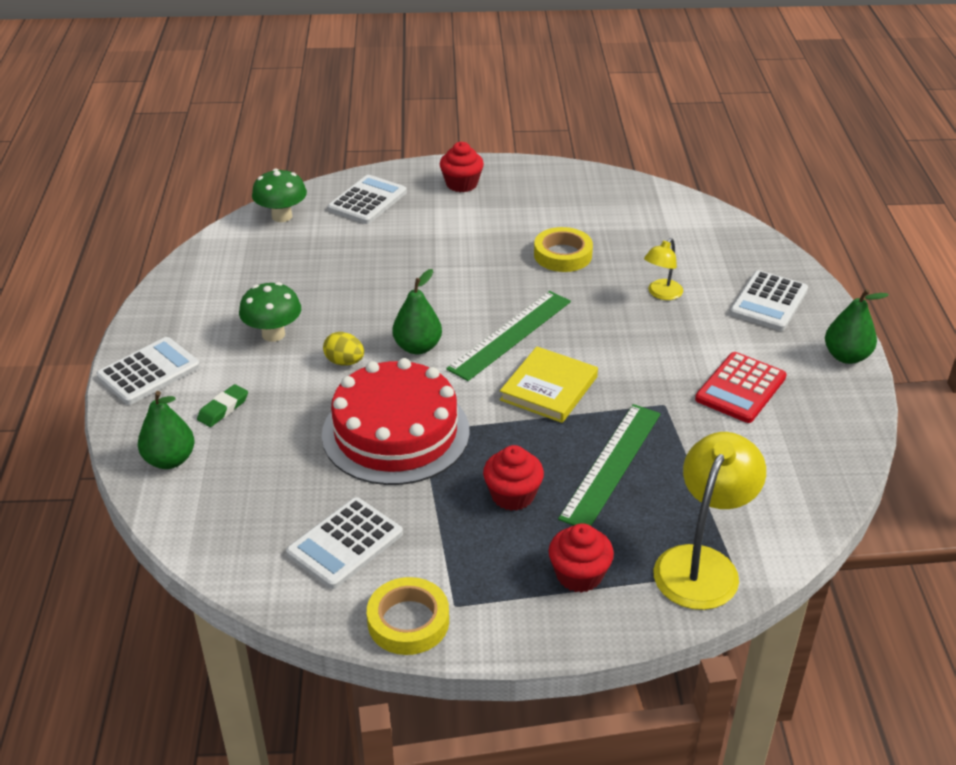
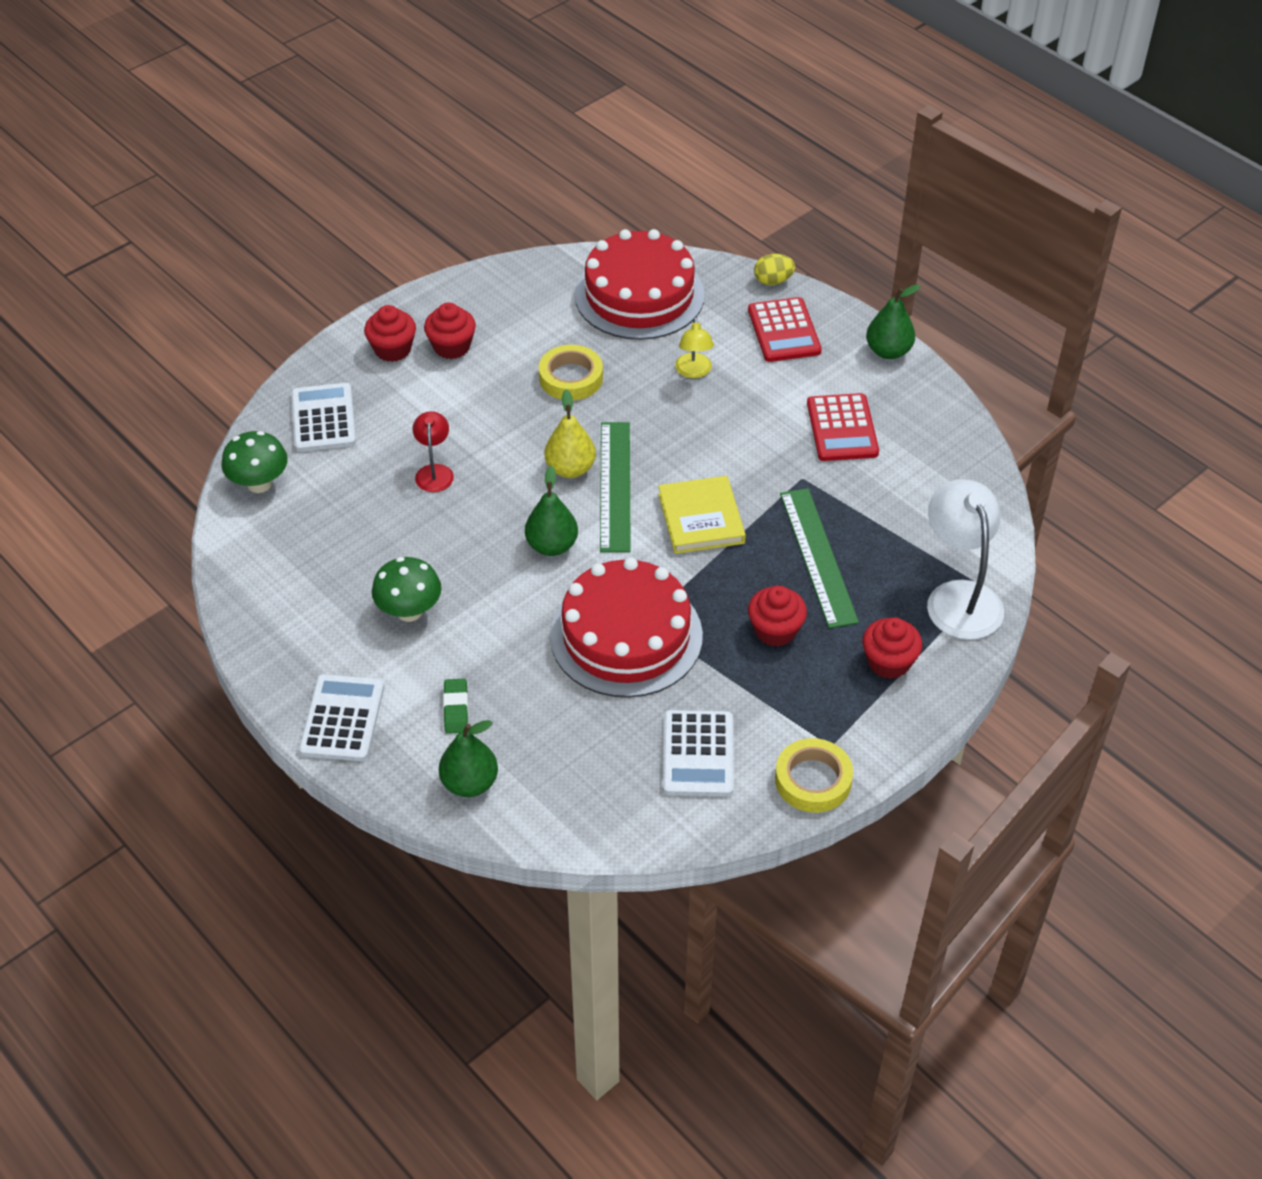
camera: 40 degrees left, 10 degrees up
yellow egg [323,332,364,366] -> yellow egg moved to [754,254,795,285]
yellow lamp [653,432,766,610] -> white lamp [927,479,1004,640]
white calculator [730,270,808,331] -> red calculator [748,297,822,362]
none -> red lamp [412,411,454,492]
none -> red cupcake [424,302,476,359]
none -> yellow pear [544,390,596,478]
none -> red cake [575,229,705,340]

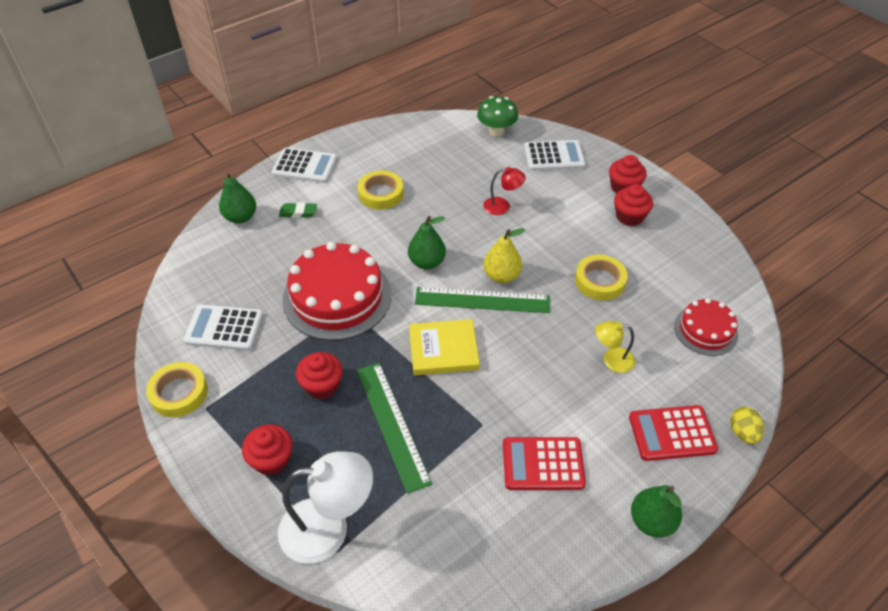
camera: 95 degrees right, 0 degrees up
green mushroom [372,557,442,622] -> yellow tape [357,170,404,210]
red cake [575,229,705,340] -> red cake [674,298,738,356], size x0.56
green ruler [780,488,859,628] -> green ruler turned 75 degrees clockwise [357,363,432,494]

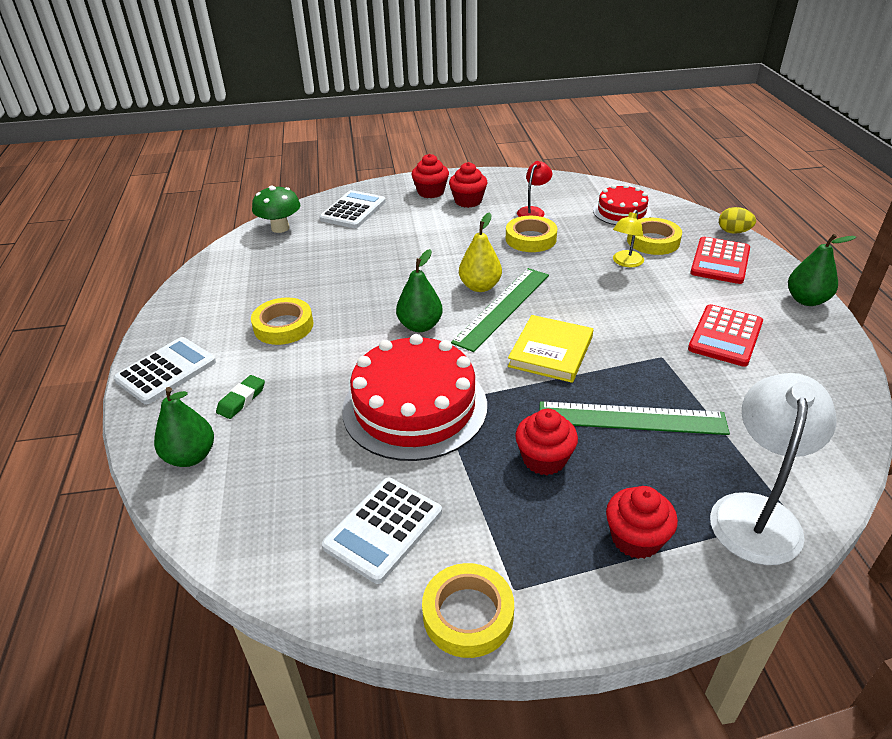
camera: 60 degrees left, 10 degrees down
red lamp [483,167,526,215] -> red lamp moved to [517,161,552,217]
none -> yellow tape [627,218,682,255]

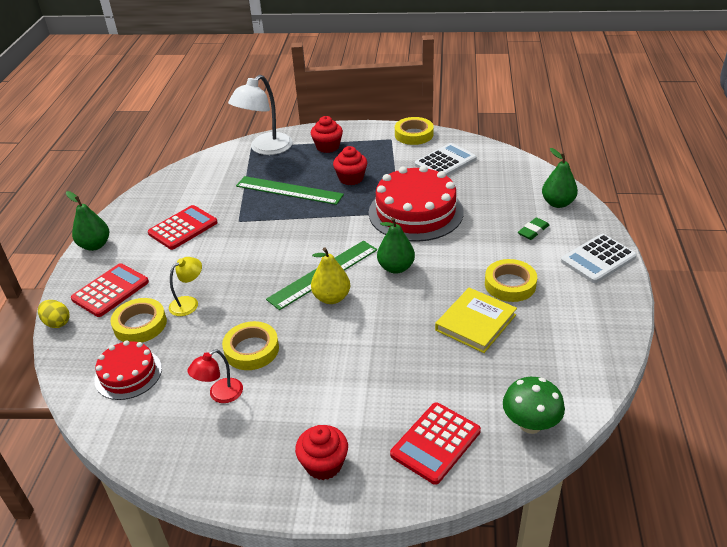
camera: 165 degrees left, 0 degrees up
white calculator [319,190,386,228] -> red calculator [390,402,481,485]
red cupcake [449,162,487,208] -> none
yellow book [508,315,593,383] -> yellow book moved to [435,288,517,353]

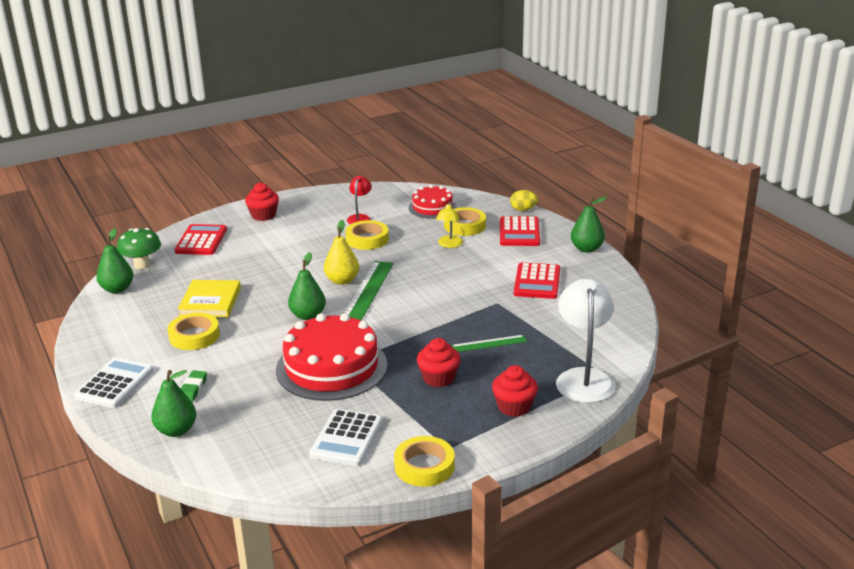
camera: 145 degrees right, 10 degrees down
green ruler [236,176,344,205] -> green ruler [451,335,527,352], size x0.57
none -> green pear [96,228,133,293]

